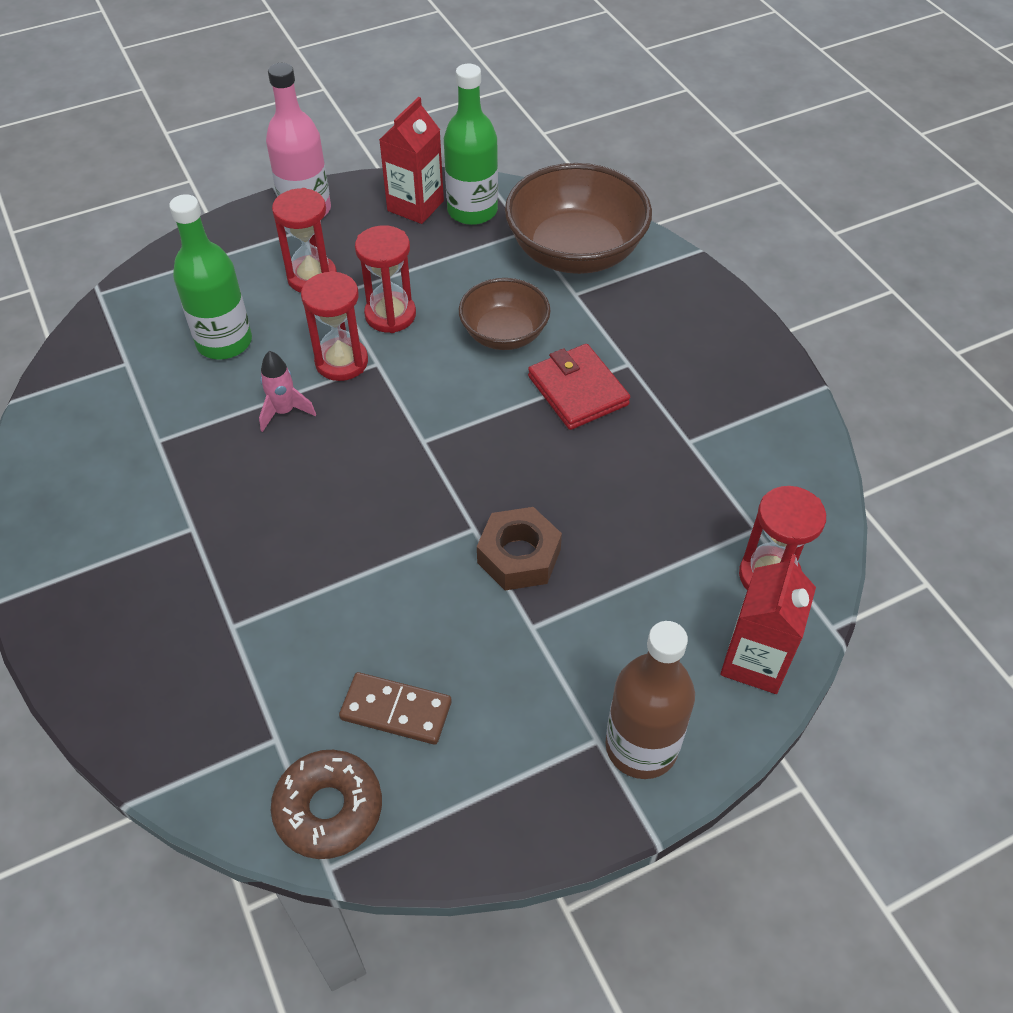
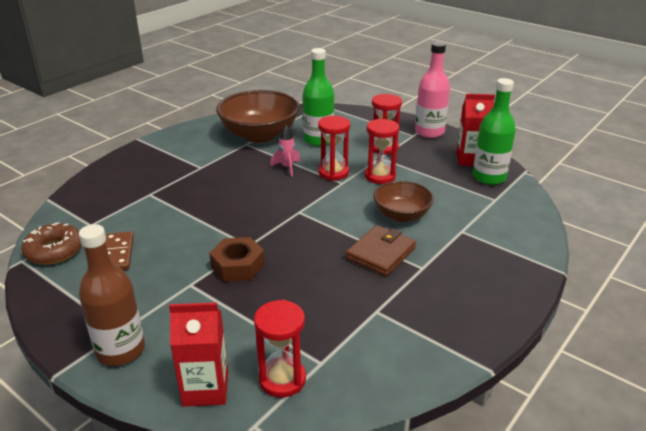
camera: 65 degrees right, 20 degrees down
brown bowl [505,163,652,274] -> brown bowl moved to [216,90,299,143]
red wallet [528,344,630,430] -> brown wallet [346,225,416,276]

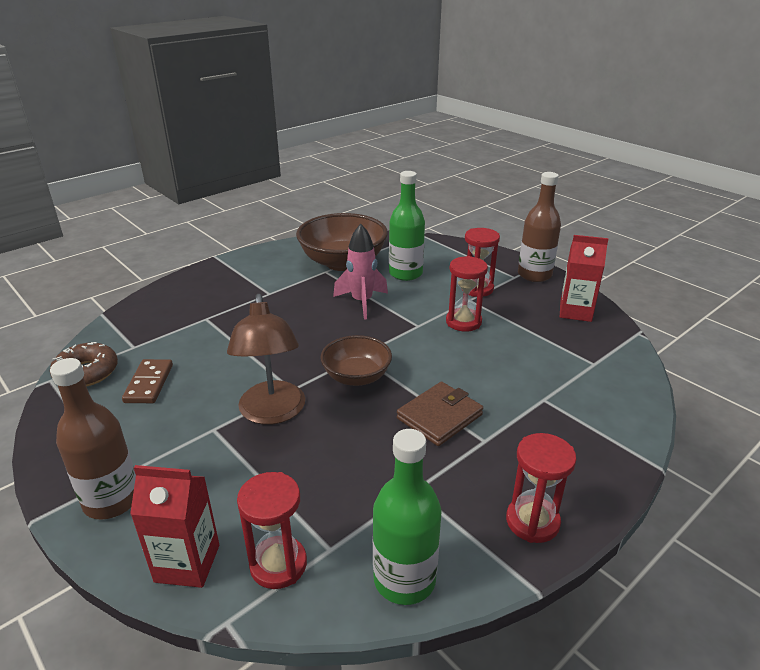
camera: 10 degrees right, 0 degrees up
brown nut [209,237,265,282] -> brown lamp [227,294,305,425]
pink rocket [270,125,300,177] -> pink rocket [333,224,388,320], size x1.59
red hourglass [318,116,350,181] -> red hourglass moved to [506,433,577,543]
brown bowl [373,181,434,222] -> brown bowl moved to [320,335,392,386]
pink bottle [415,42,450,138] -> brown bottle [518,172,561,282]
green bottle [473,78,516,185] -> green bottle moved to [373,429,442,605]

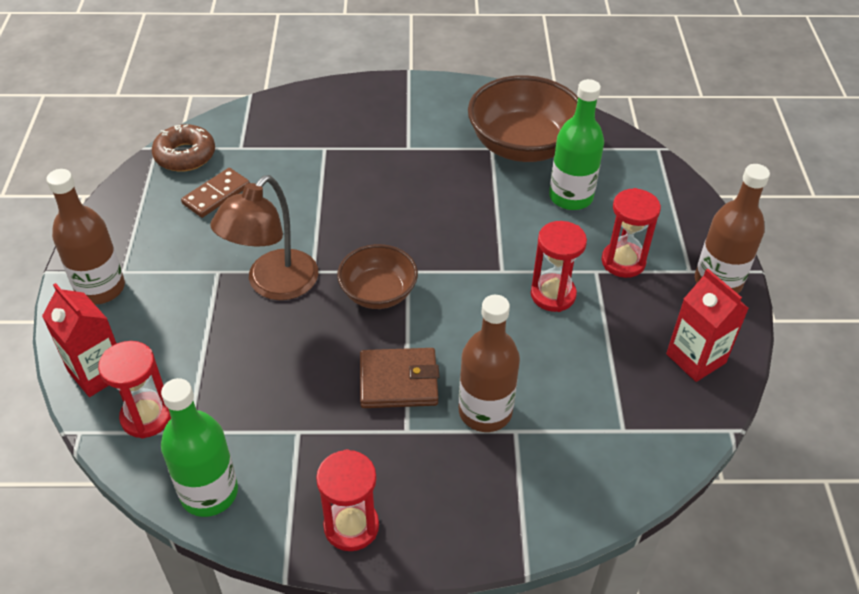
camera: 40 degrees right, 15 degrees up
pink rocket [333,224,388,320] -> none
none -> brown bottle [459,295,520,432]

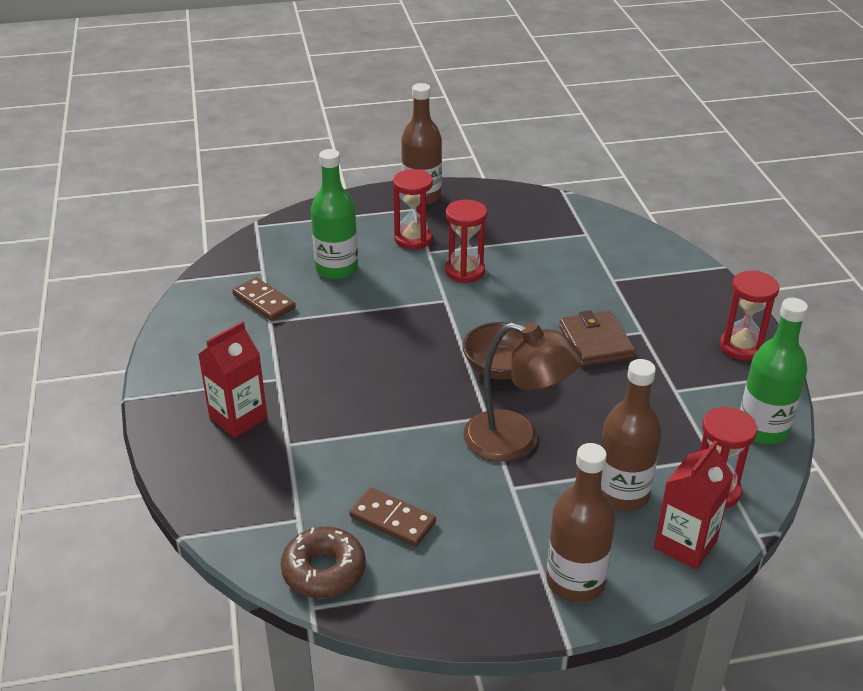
camera: 100 degrees left, 10 degrees down
brown bottle [459,295,520,432] -> brown bottle moved to [601,359,662,511]
brown bowl [468,75,578,162] -> brown domino [232,277,296,321]
red carton [666,268,749,382] -> red carton moved to [198,321,267,438]

